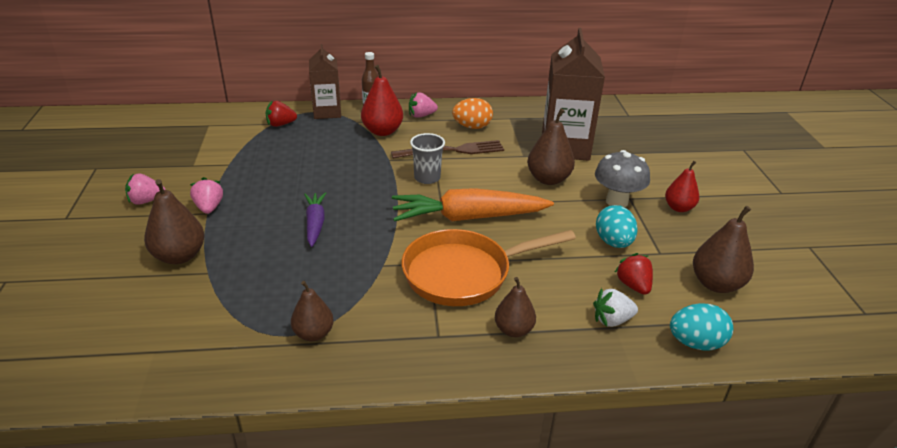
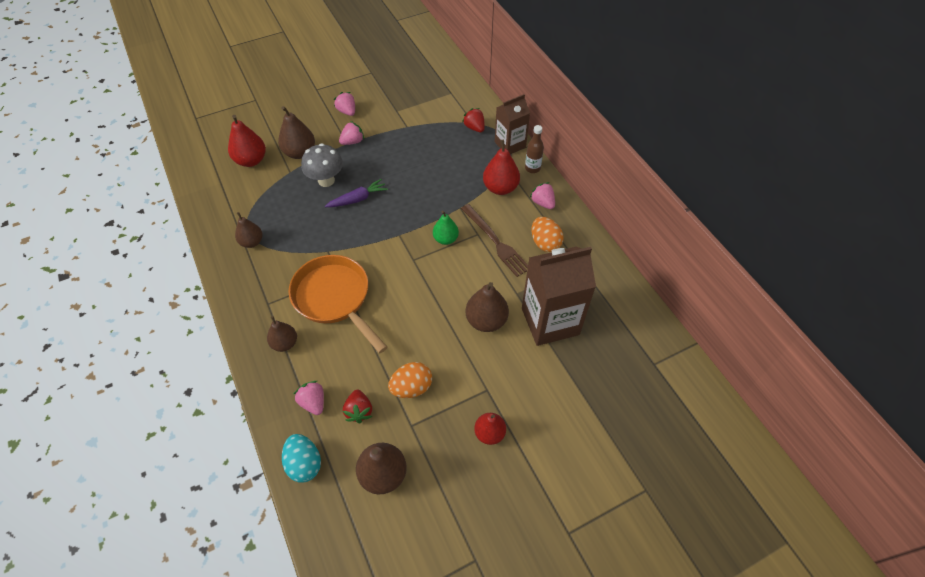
camera: 70 degrees right, 20 degrees up
orange carrot [392,188,554,222] -> none
grey cup [410,133,445,184] -> green pear [433,211,459,245]
white strawberry [593,288,638,327] -> pink strawberry [294,381,324,415]
grey mushroom [595,150,650,207] -> grey mushroom moved to [301,143,343,187]
turquoise egg [596,205,638,248] -> orange egg [388,362,432,398]
red strawberry [615,253,653,295] -> red strawberry turned 120 degrees clockwise [343,390,372,423]
none -> red pear [228,115,266,167]

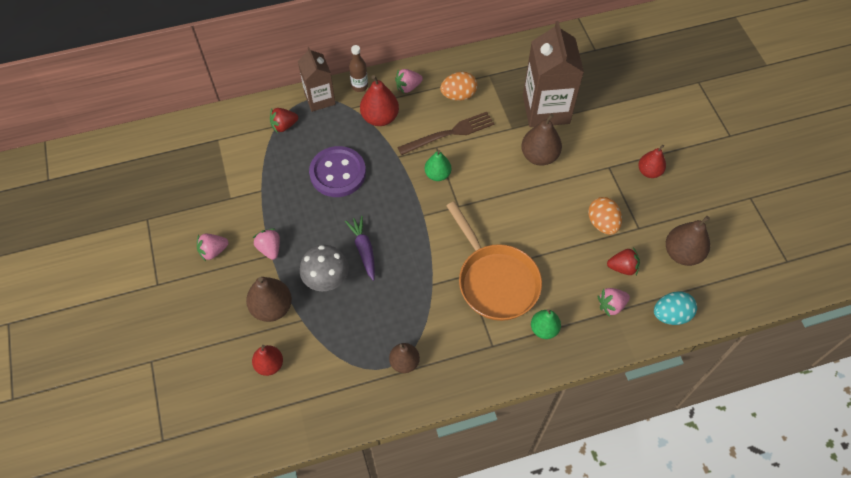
camera: 80 degrees left, 5 degrees up
red pear [228,115,266,167] -> red pear [252,345,283,376], size x0.67
brown pear [267,316,297,352] -> green pear [531,309,561,339]
orange pan [289,255,387,353] -> orange pan turned 90 degrees counterclockwise [446,201,542,321]
none -> purple button [309,146,366,197]

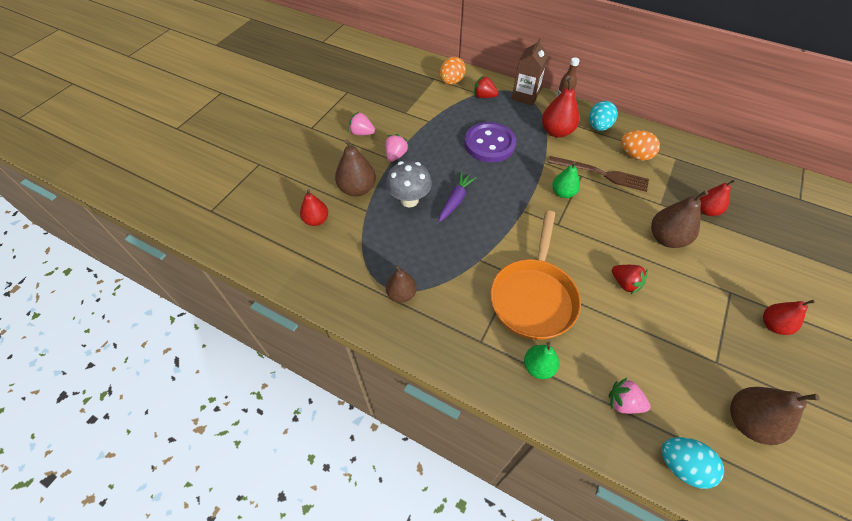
camera: 45 degrees right, 5 degrees down
pink strawberry [395,69,423,93] -> turquoise egg [589,101,618,131]
brown carton [523,21,584,127] -> red pear [699,179,736,216]
orange egg [588,197,622,235] -> orange egg moved to [440,57,466,85]
red strawberry [607,248,640,275] -> red strawberry moved to [612,265,648,295]

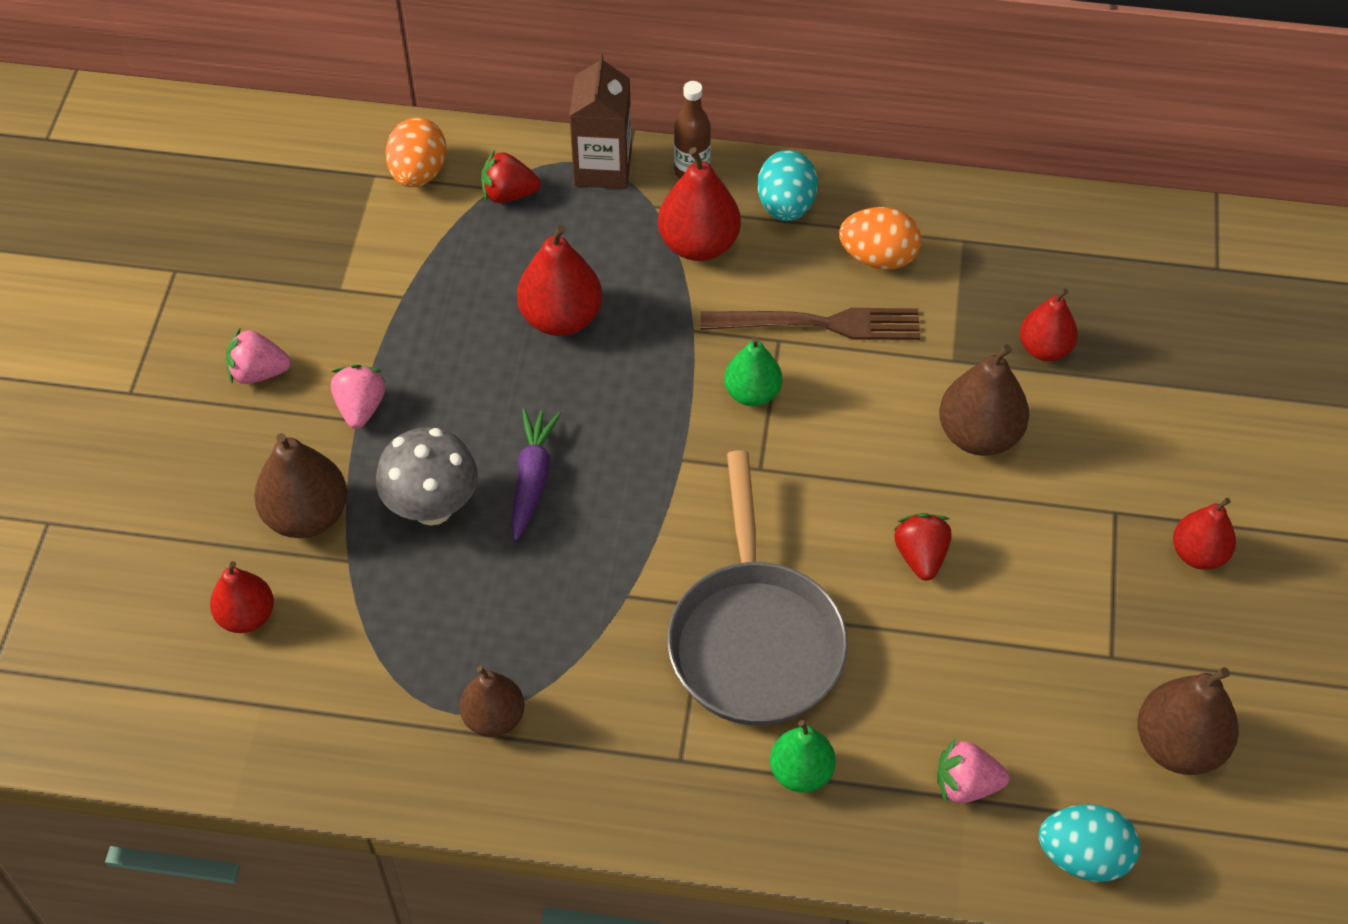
camera: 20 degrees left, 0 degrees up
purple button [464,122,516,162] -> red pear [517,225,602,336]
orange pan [490,211,581,340] -> grey pan [667,450,848,726]
red strawberry [612,265,648,295] -> red strawberry turned 120 degrees counterclockwise [894,513,952,581]

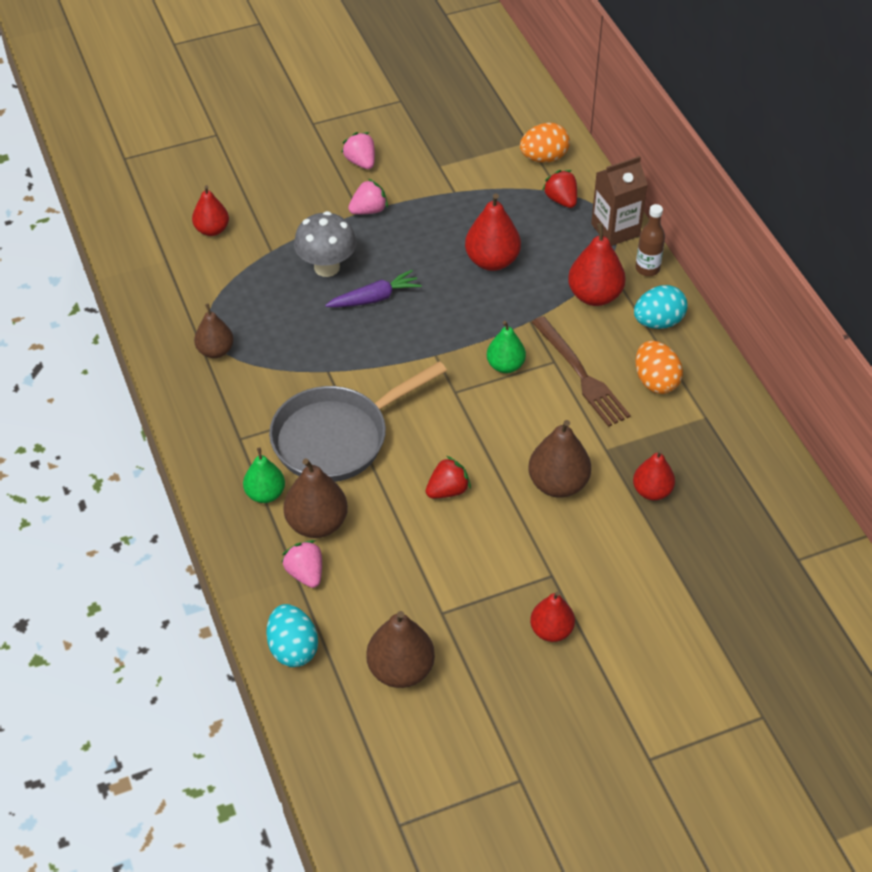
camera: 60 degrees right, 5 degrees down
brown pear [254,433,347,538] -> brown pear moved to [284,458,348,538]

